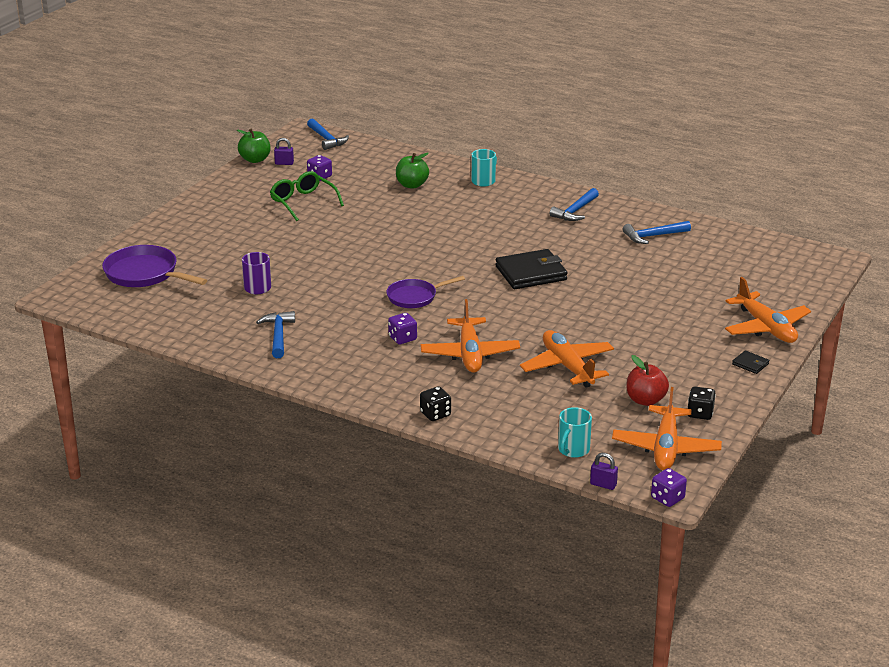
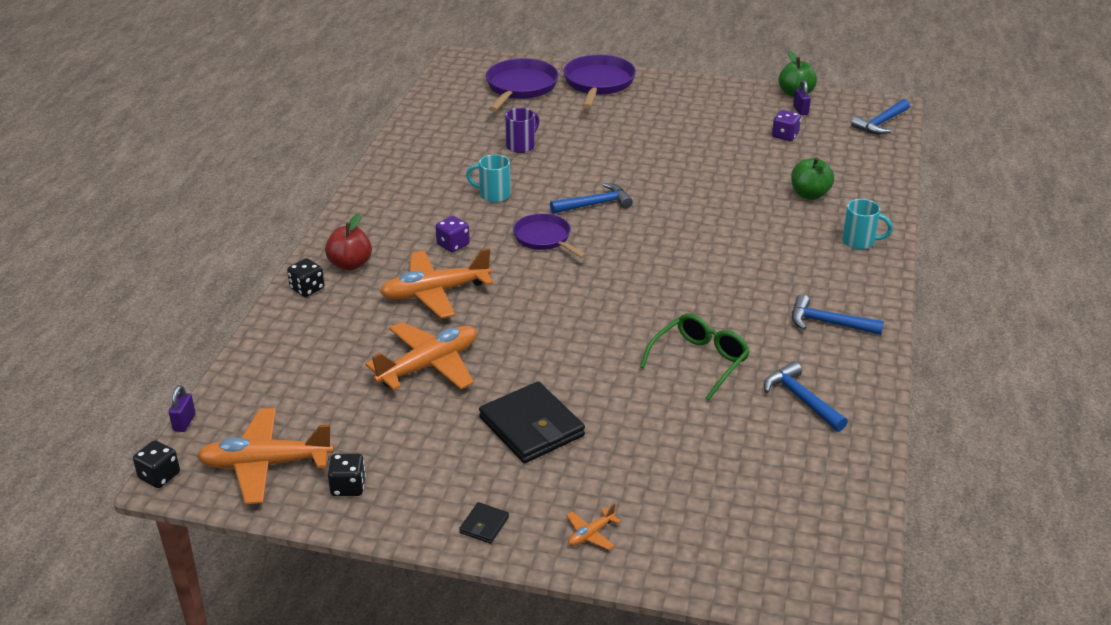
camera: 75 degrees right, 5 degrees up
blue hammer [256,311,295,358] -> blue hammer moved to [550,183,633,214]
green glasses [270,171,344,221] -> green glasses moved to [640,314,750,401]
black wallet [495,249,568,289] -> black wallet moved to [479,382,585,463]
turquoise mug [558,407,592,458] -> turquoise mug moved to [466,154,511,202]
red apple [626,355,669,406] -> red apple moved to [325,213,372,271]
purple dice [651,468,687,507] -> black dice [133,440,180,488]
orange plane [725,277,811,343] -> orange plane [566,504,621,550], size x0.44
none -> purple pan [563,55,636,109]

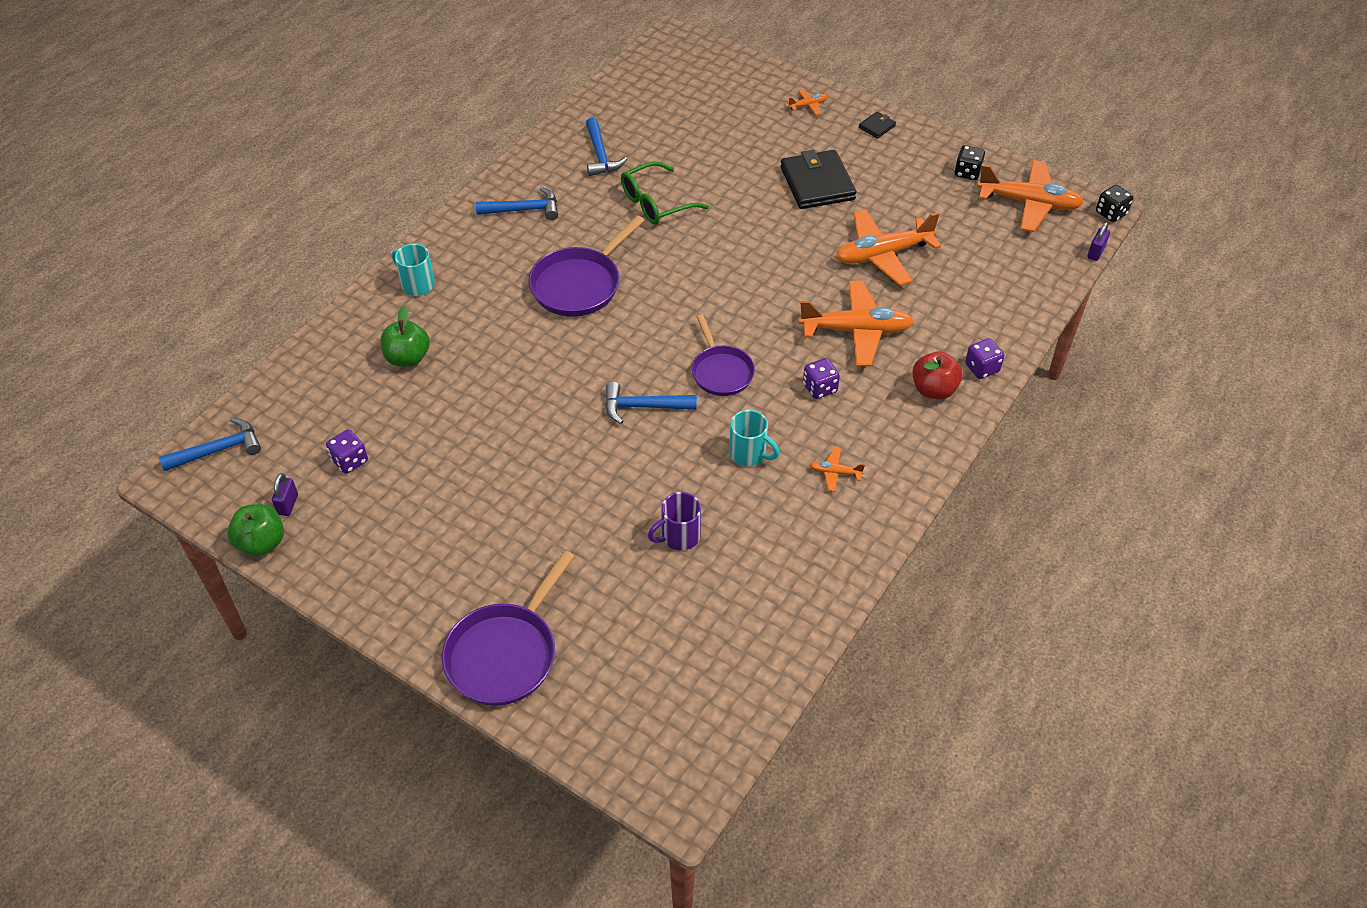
camera: 160 degrees left, 15 degrees up
black dice [287,258,324,297] -> purple dice [965,338,1004,379]
purple pan [486,58,559,112] -> purple pan moved to [529,215,645,317]
blue hammer [792,294,884,335] -> blue hammer turned 45 degrees counterclockwise [476,187,558,220]
none -> orange plane [810,447,865,492]

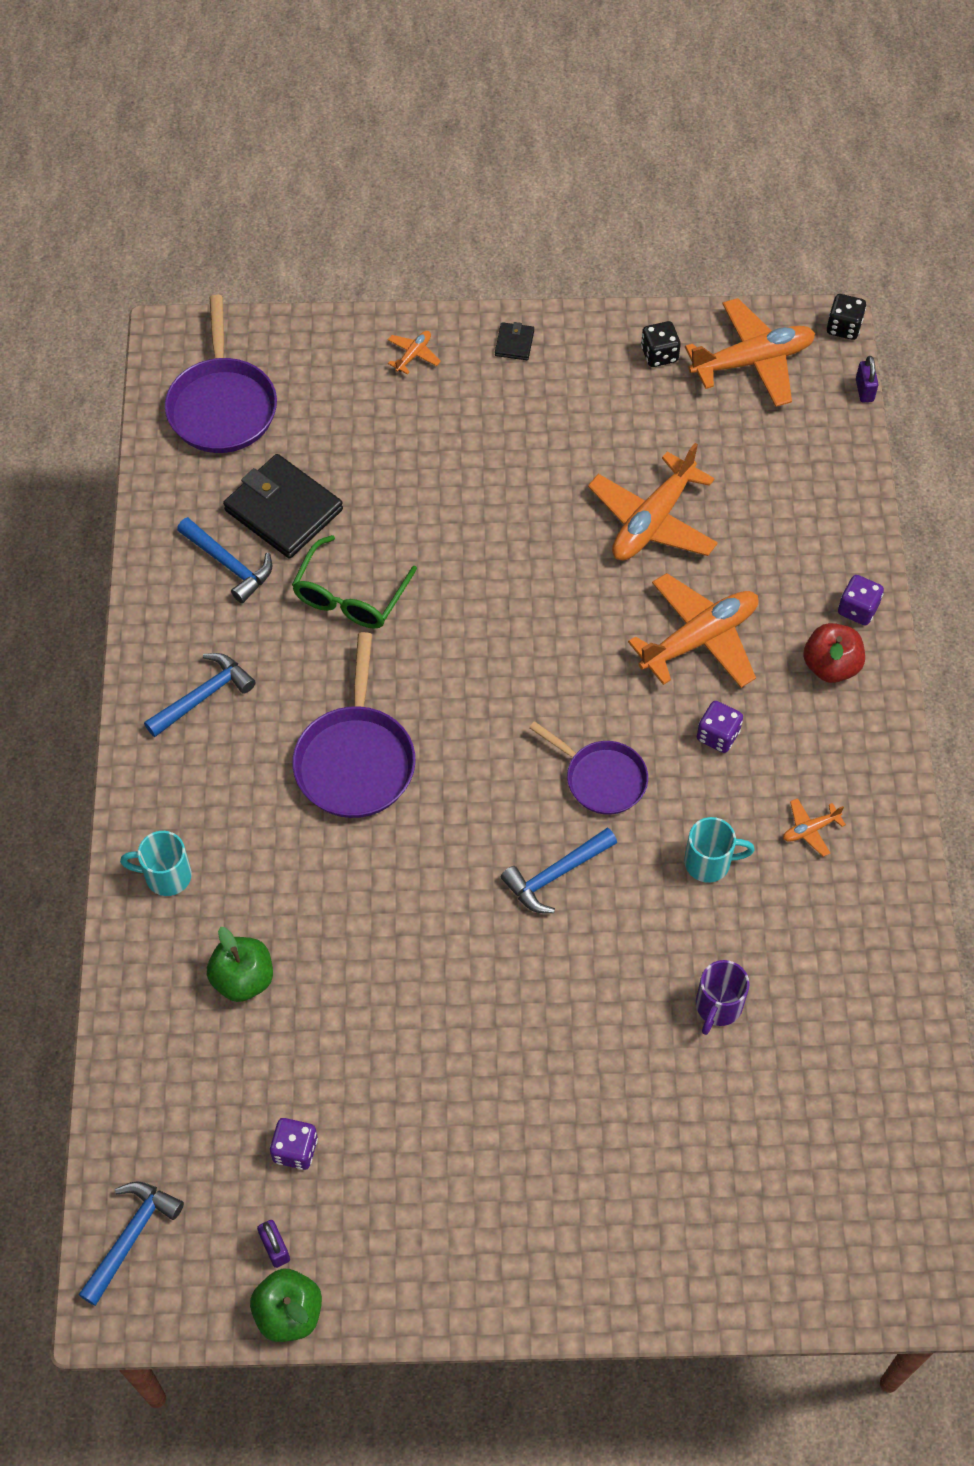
camera: 35 degrees left, 10 degrees up
purple pan [442,550,574,706] -> purple pan moved to [165,295,277,453]
black wallet [780,150,856,209] -> black wallet moved to [223,454,343,559]

